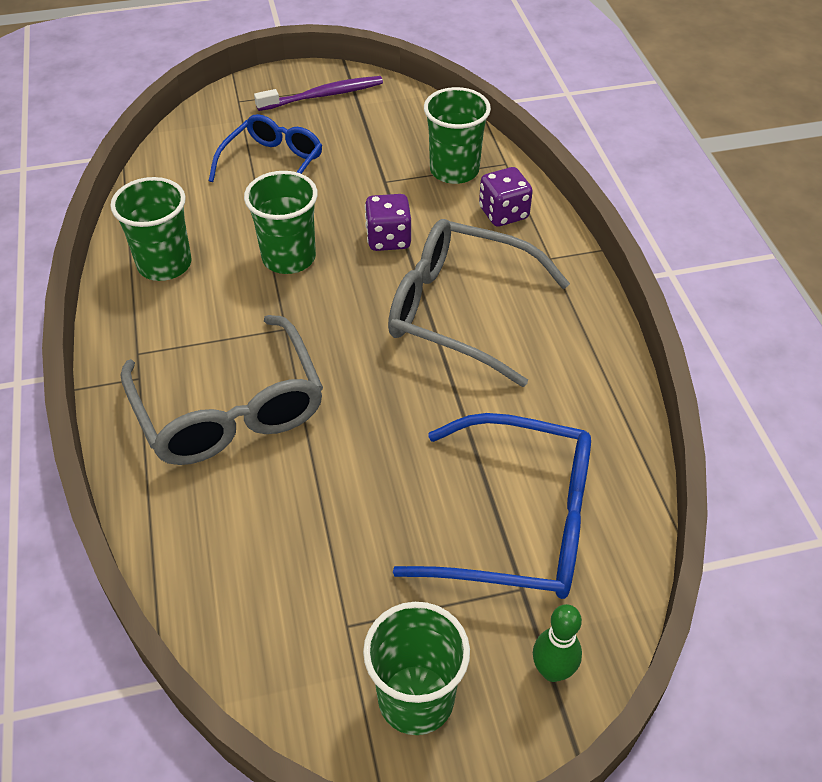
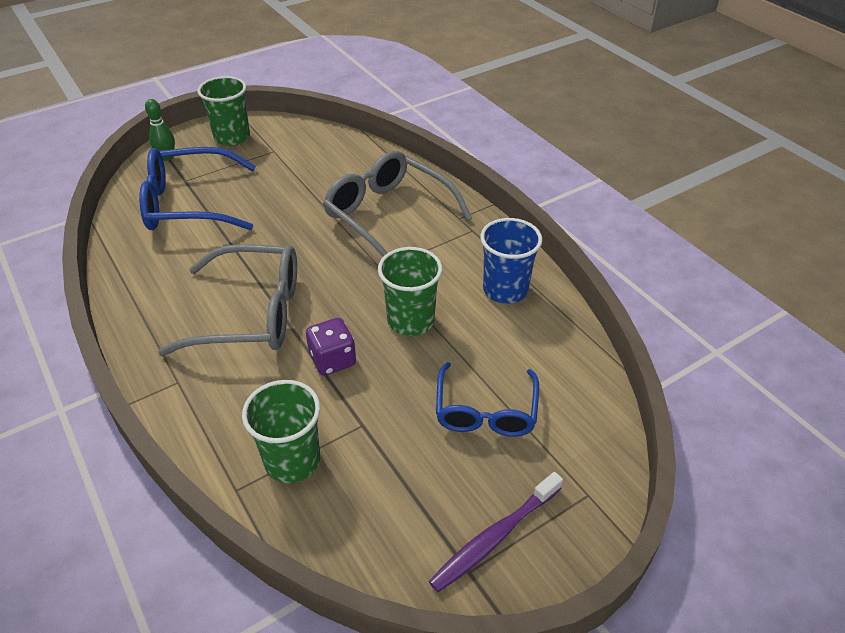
camera: 160 degrees right, 5 degrees down
green cup [110,177,192,281] -> blue cup [480,218,543,304]
purple dice [479,167,533,227] -> none

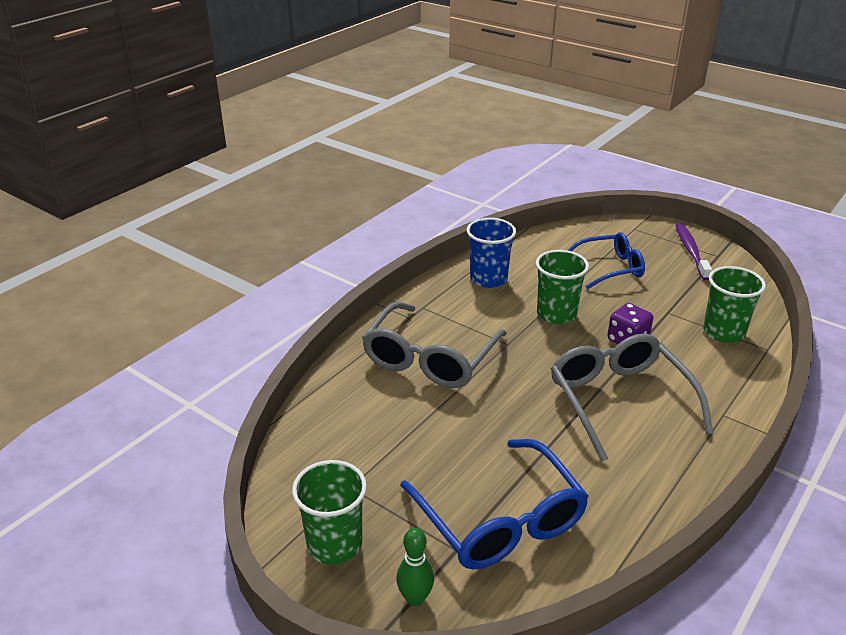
camera: 110 degrees left, 10 degrees down
purple toothbrush [429,472,563,592] -> purple toothbrush turned 120 degrees counterclockwise [676,223,712,280]

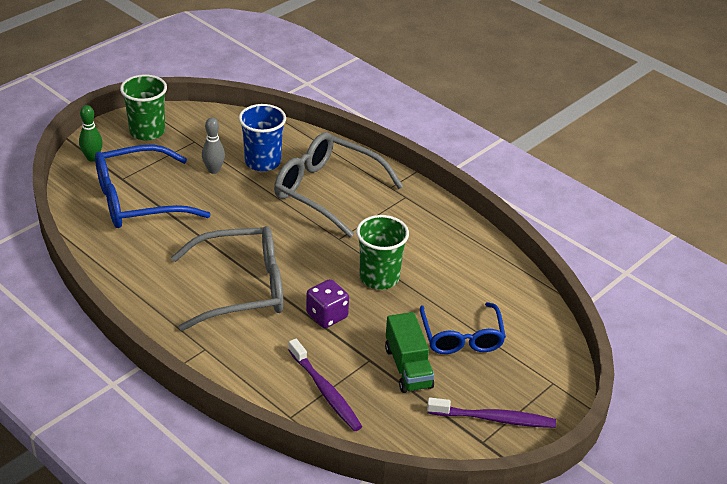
camera: 95 degrees right, 5 degrees up
blue cup [466,218,516,288] -> blue cup moved to [239,104,286,171]
green cup [703,266,766,343] -> purple toothbrush [288,339,362,431]
none -> grey bowling pin [202,118,225,174]
none -> green truck [385,312,434,393]

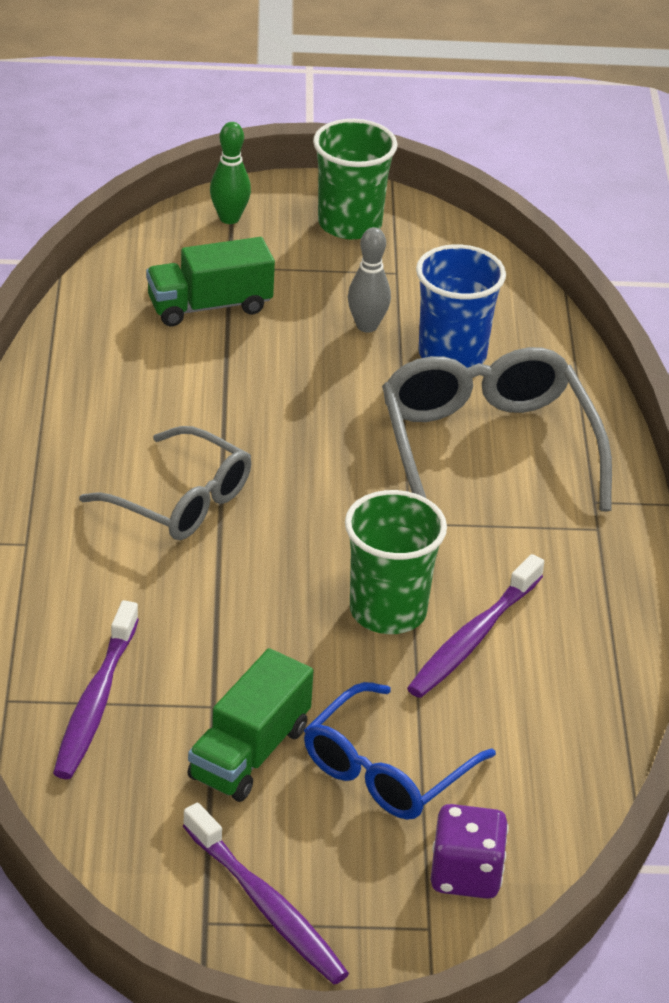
camera: 45 degrees right, 0 degrees up
blue glasses [95,144,211,228] -> green truck [146,237,275,326]
grey glasses [171,226,283,331] -> grey glasses [79,426,251,540], size x0.66
purple dice [306,279,349,328] -> purple dice moved to [430,804,509,899]
none -> purple toothbrush [407,554,544,698]

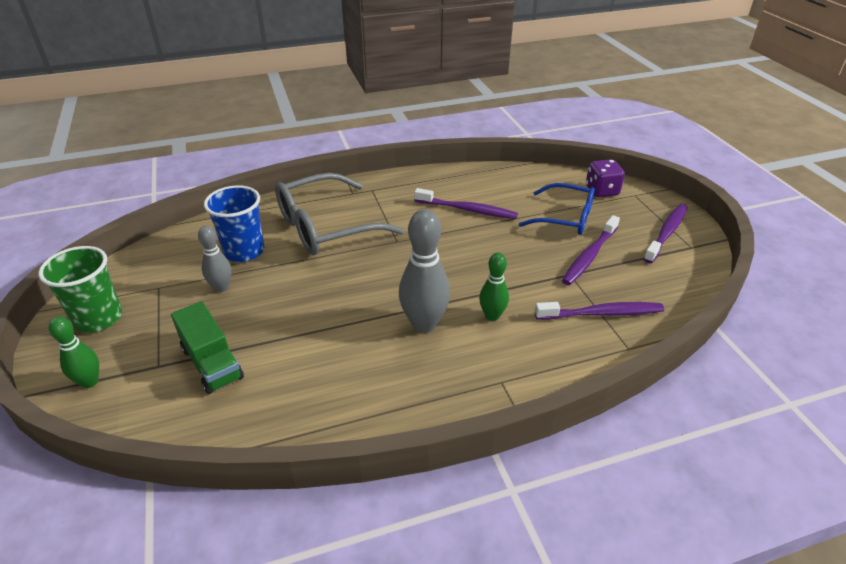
camera: 105 degrees left, 0 degrees up
grey glasses [79,426,251,540] -> grey bowling pin [399,209,450,333]
green truck [187,648,313,802] -> purple toothbrush [562,215,620,285]
green cup [345,490,447,634] -> none
none -> green bowling pin [479,253,509,321]

